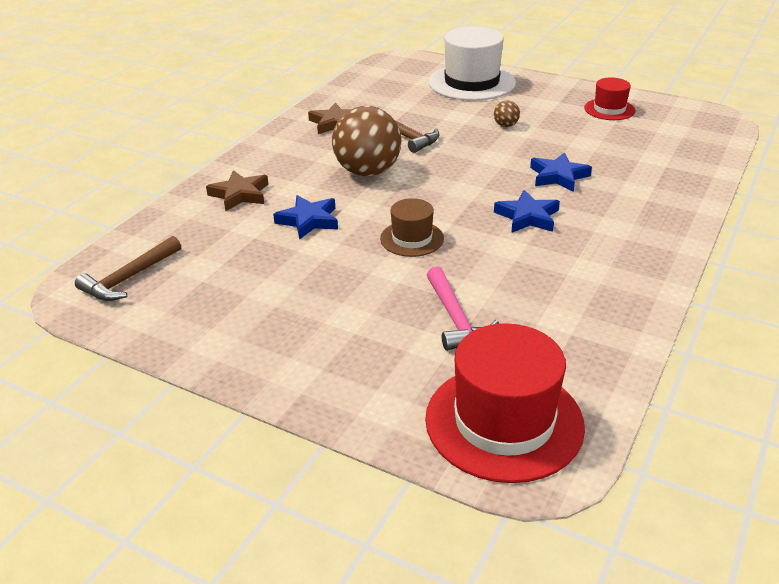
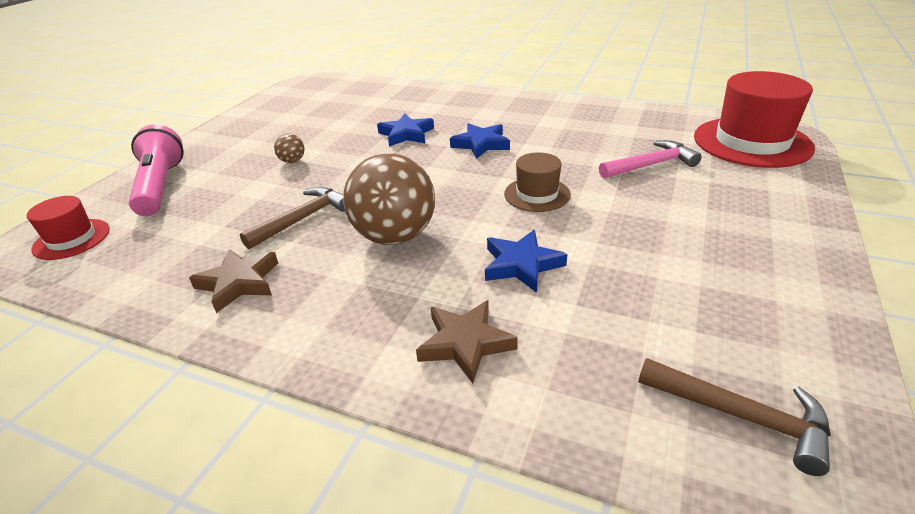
camera: 95 degrees left, 0 degrees up
white hat [429,26,516,101] -> pink flashlight [129,124,184,216]
red hat [584,77,635,120] -> red hat moved to [27,196,110,260]

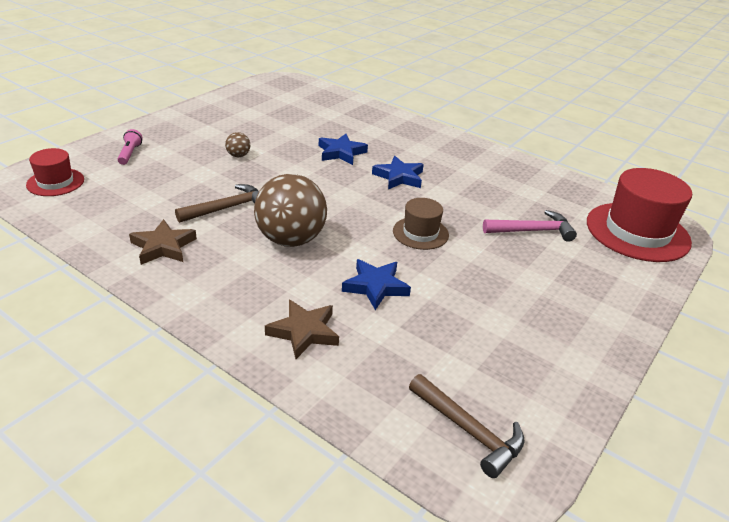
camera: 10 degrees right, 0 degrees up
pink flashlight [129,124,184,216] -> pink flashlight [117,129,143,165], size x0.47

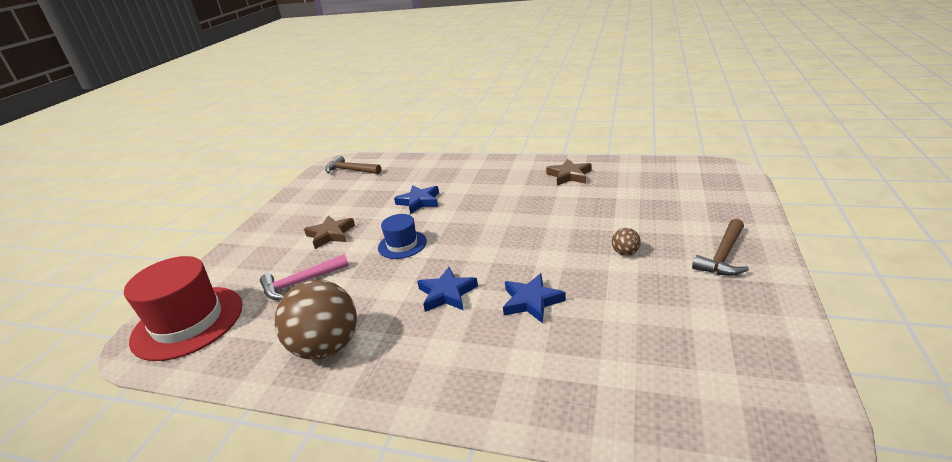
camera: 165 degrees right, 5 degrees down
red hat [26,148,84,196] -> none
pink flashlight [117,129,143,165] -> none
brown hammer [175,184,259,223] -> brown hammer moved to [692,219,749,276]
brown ball [254,174,327,247] -> brown ball moved to [275,280,357,360]
brown star [265,300,339,359] -> brown star moved to [304,215,355,249]
brown hat [393,198,449,250] -> blue hat [378,214,427,259]

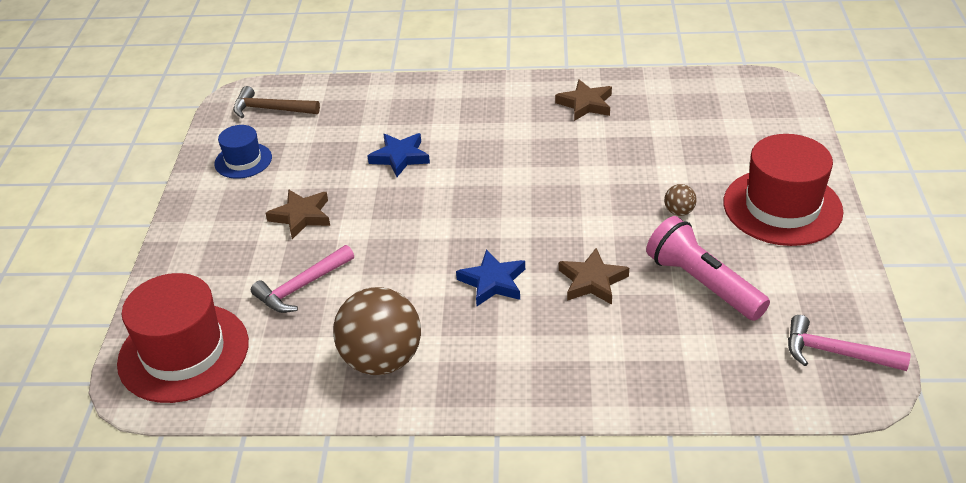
camera: 15 degrees left, 10 degrees up
blue hat [378,214,427,259] -> blue hat moved to [214,125,272,179]
blue star [503,273,566,323] -> brown star [559,248,629,305]
brown hammer [692,219,749,276] -> red hat [724,134,843,246]
none -> pink flashlight [646,216,770,321]
none -> pink hammer [788,315,911,371]

